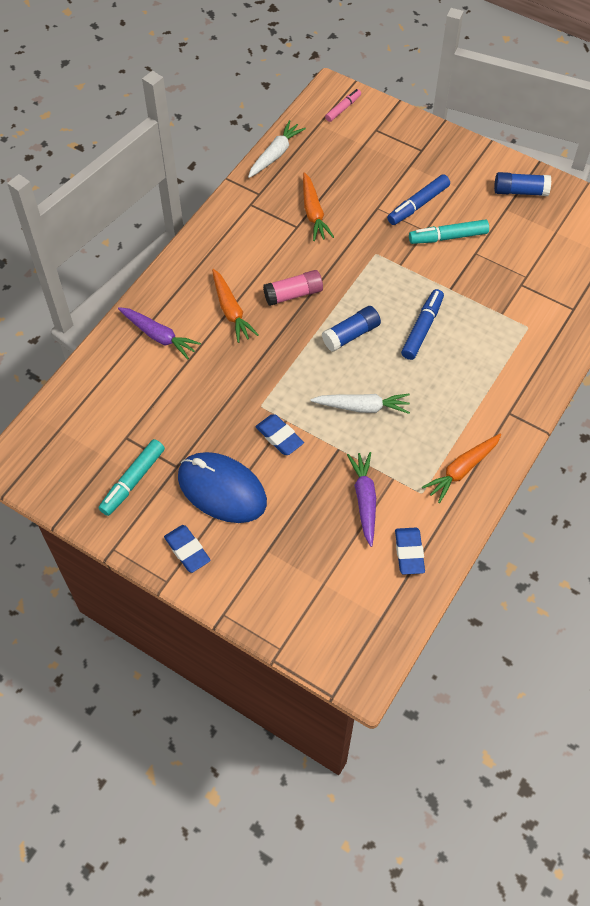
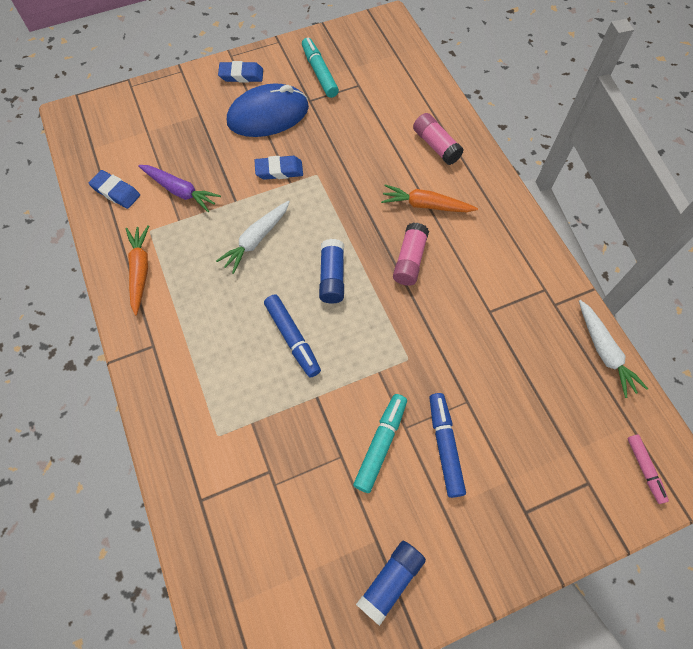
camera: 125 degrees right, 5 degrees up
purple carrot [118,307,201,359] -> pink glue stick [413,113,464,165]
orange carrot [303,172,334,241] -> none

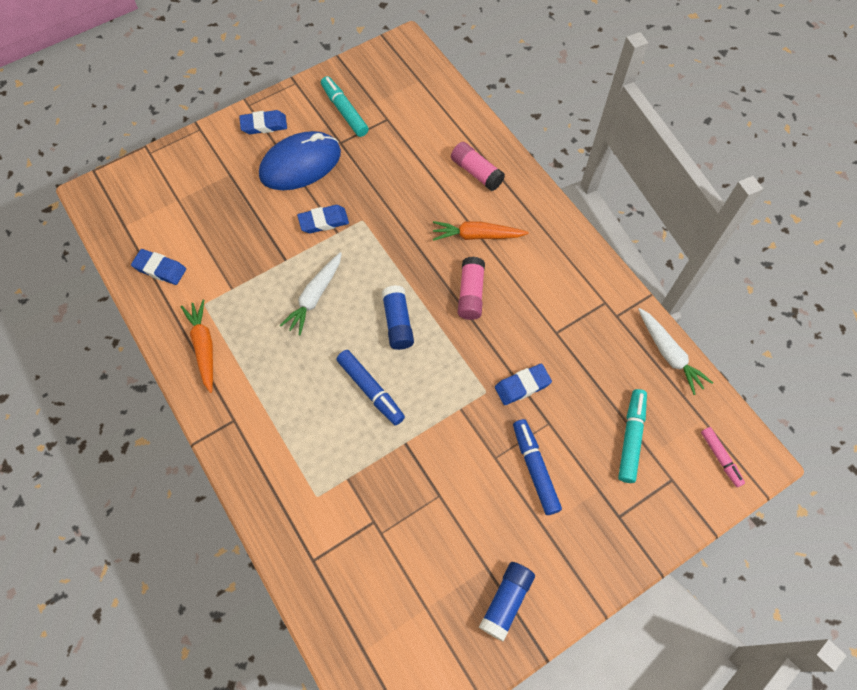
camera: 10 degrees left, 0 degrees up
purple carrot [138,165,221,212] -> none
turquoise marker [353,394,407,493] -> turquoise marker moved to [618,389,647,483]
none -> blue eraser [495,364,552,405]

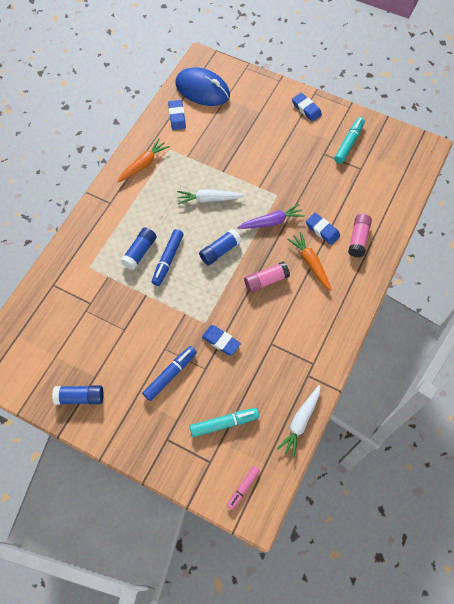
camera: 60 degrees right, 0 degrees up
blue mouse [259,131,341,190] -> blue mouse moved to [175,67,230,106]
blue eraser [297,205,349,233] -> blue eraser moved to [306,213,340,245]
none -> blue glue stick [121,228,157,270]
none -> purple carrot [237,204,305,229]

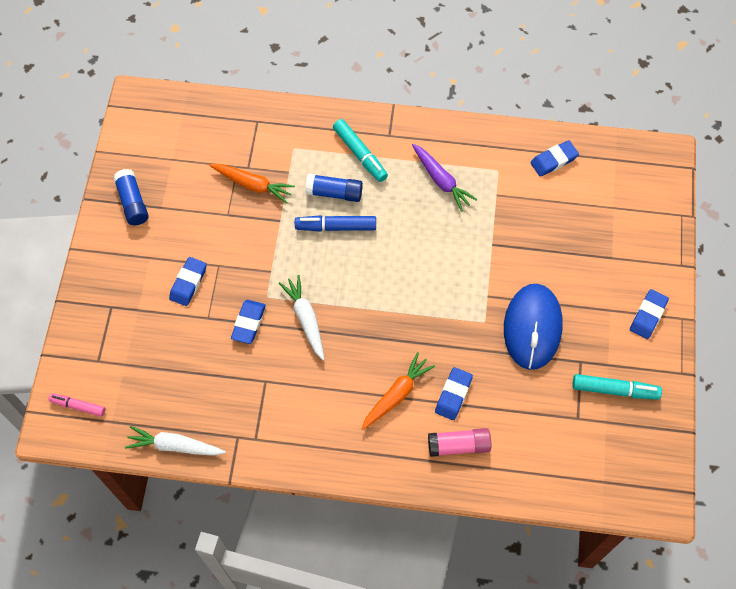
camera: 70 degrees right, 0 degrees up
orange carrot [117,138,170,182] -> orange carrot moved to [209,164,295,203]
blue marker [142,346,197,401] -> blue eraser [169,257,207,306]
blue mouse [175,67,230,106] -> blue mouse moved to [504,284,563,370]
white carrot [177,189,245,204] -> white carrot moved to [279,275,325,361]
turquoise marker [190,408,259,437] -> turquoise marker moved to [333,119,388,182]
blue glue stick [199,229,241,265] -> none
purple carrot [237,204,305,229] -> purple carrot moved to [412,144,478,212]
pink glue stick [244,261,290,293] -> none

